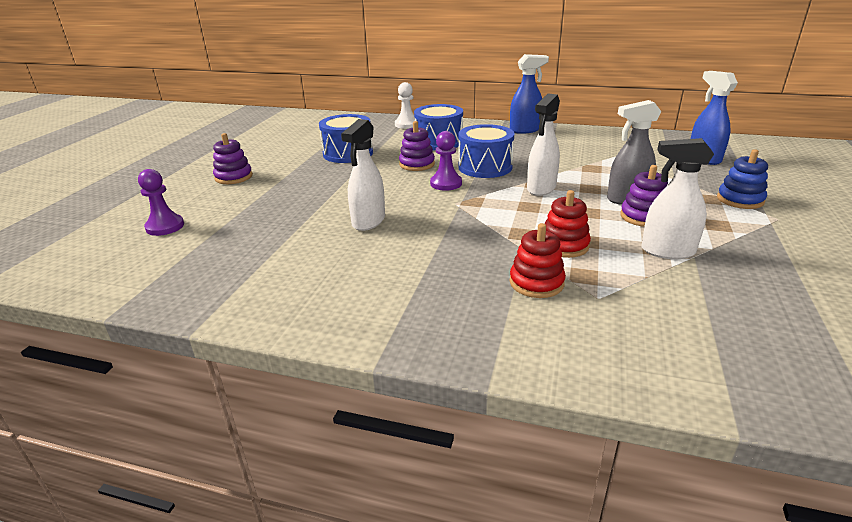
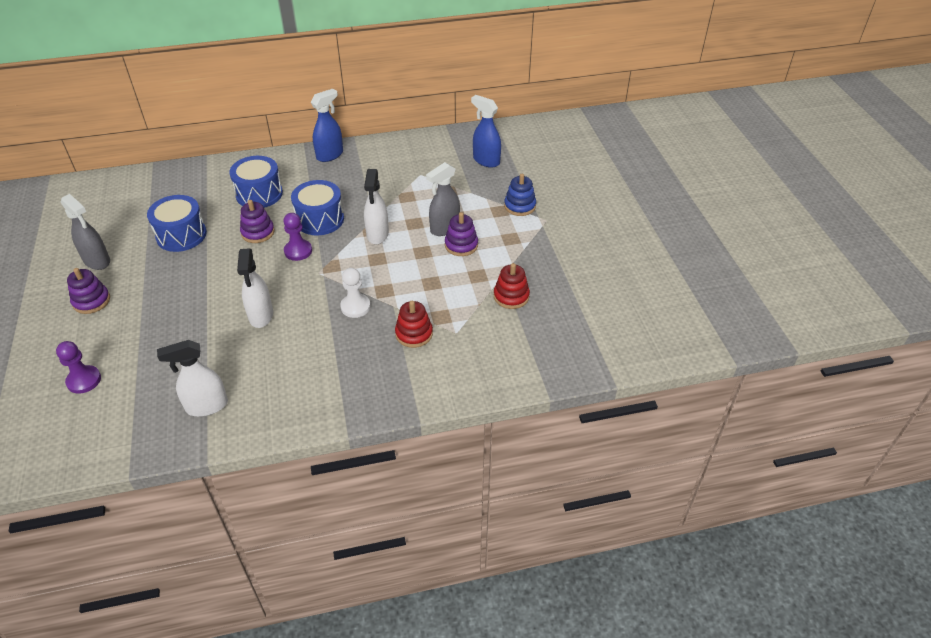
camera: 30 degrees left, 15 degrees up
white pawn [395,82,415,129] -> white pawn moved to [340,268,371,318]
red stacking toy [545,190,591,258] -> red stacking toy moved to [494,263,530,309]
white spray bottle [641,138,714,259] -> white spray bottle moved to [157,340,228,417]
none -> grey spray bottle [61,194,110,270]

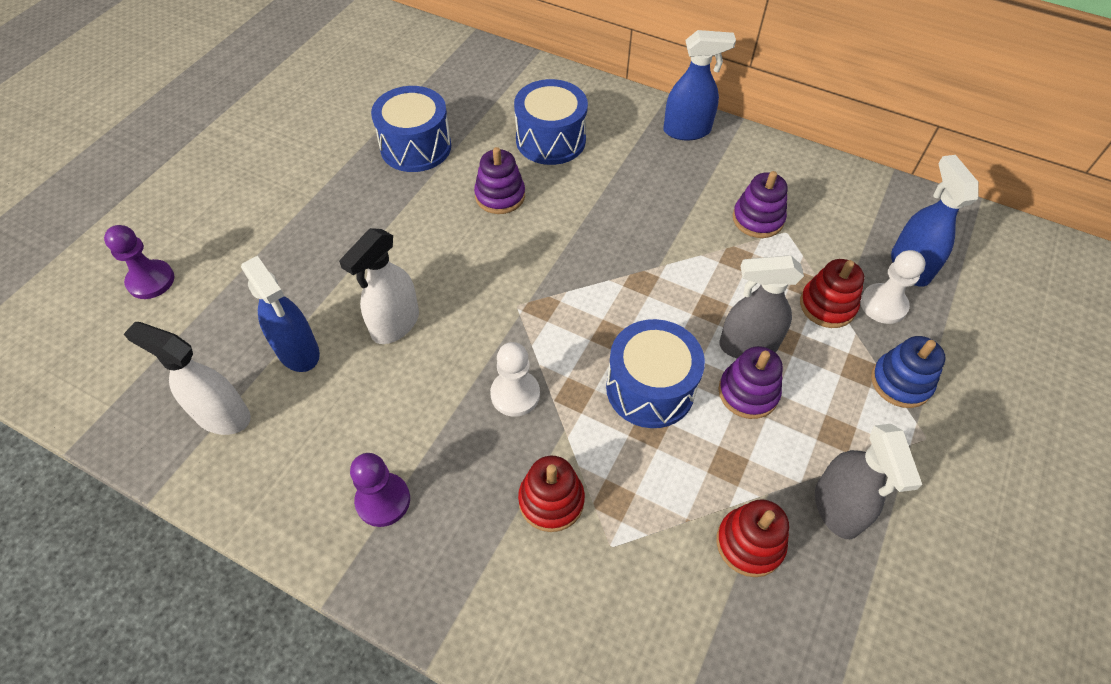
camera: 40 degrees right, 10 degrees up
grey spray bottle [61,194,110,270] -> grey spray bottle moved to [815,424,922,539]
purple stacking toy [67,268,110,314] -> purple stacking toy moved to [733,171,788,238]
purple pawn [283,213,312,261] -> purple pawn moved to [350,453,410,527]
blue drum [291,180,344,235] -> blue drum moved to [606,319,705,428]
white spray bottle [364,169,389,244] -> none
none -> blue spray bottle [241,256,320,372]
none -> red stacking toy [800,259,864,328]
none -> white pawn [860,250,926,324]

